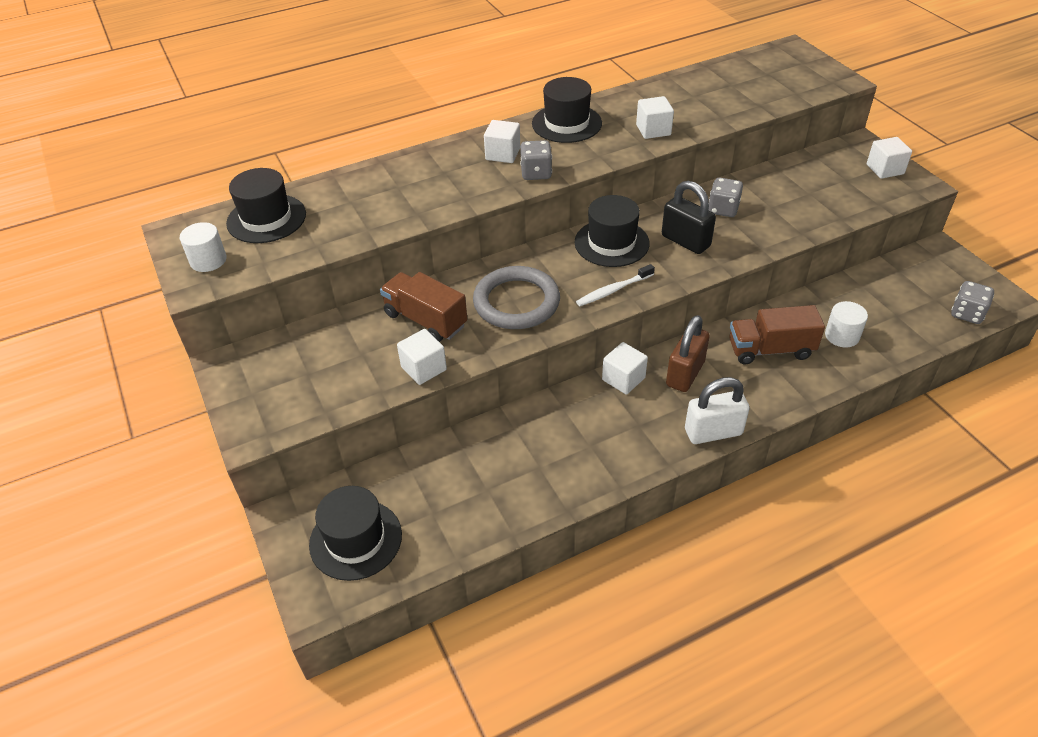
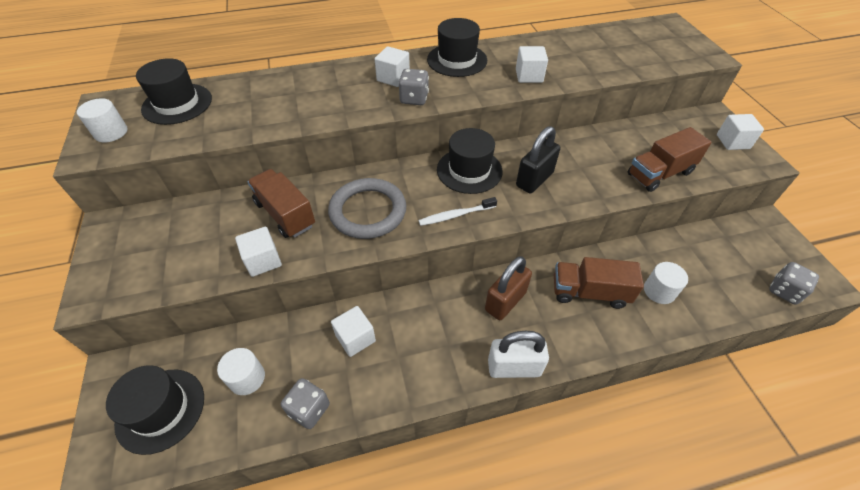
camera: 10 degrees right, 5 degrees up
white cube [602,342,648,394] -> white cube moved to [331,306,376,357]
black padlock [662,181,716,254] -> black padlock turned 75 degrees clockwise [516,126,560,193]
grey dice [708,178,743,217] -> grey dice moved to [281,378,330,429]
none -> white cylinder [217,348,265,395]
none -> brown truck [628,127,712,192]

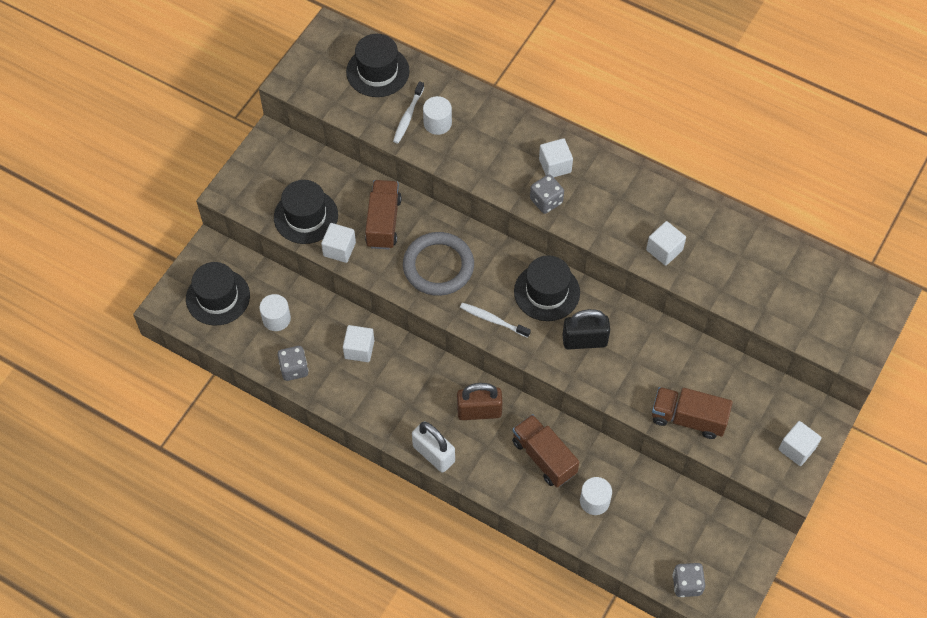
camera: 45 degrees right, 10 degrees up
white cylinder [77,98,128,142] -> white cylinder moved to [423,96,452,135]
black hat [427,18,487,77] -> black hat moved to [274,180,338,244]
none -> white toothbrush [393,81,424,144]

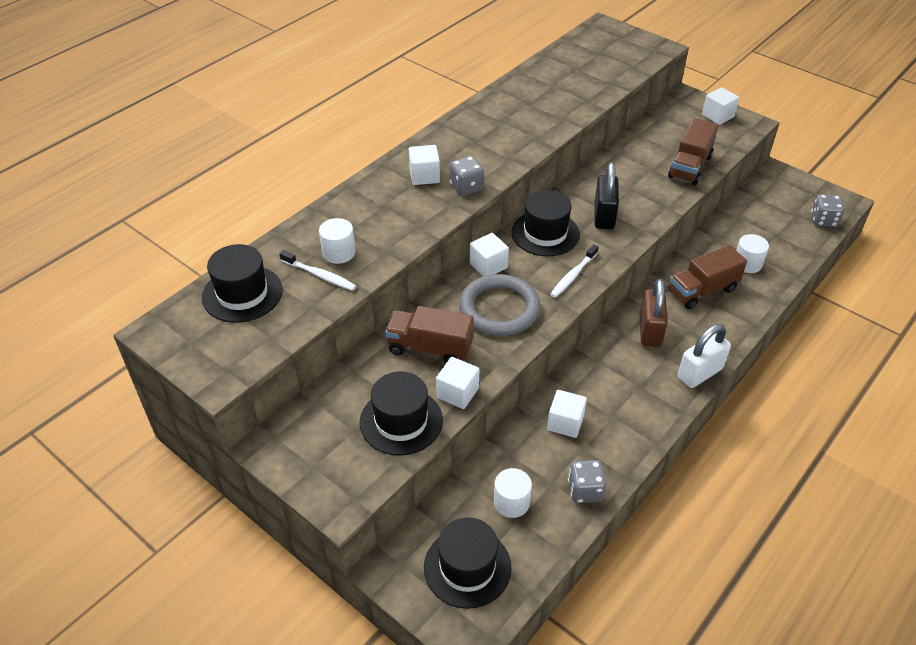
camera: 80 degrees left, 15 degrees down
white cube [646,221,686,266] -> white cube moved to [470,233,509,276]

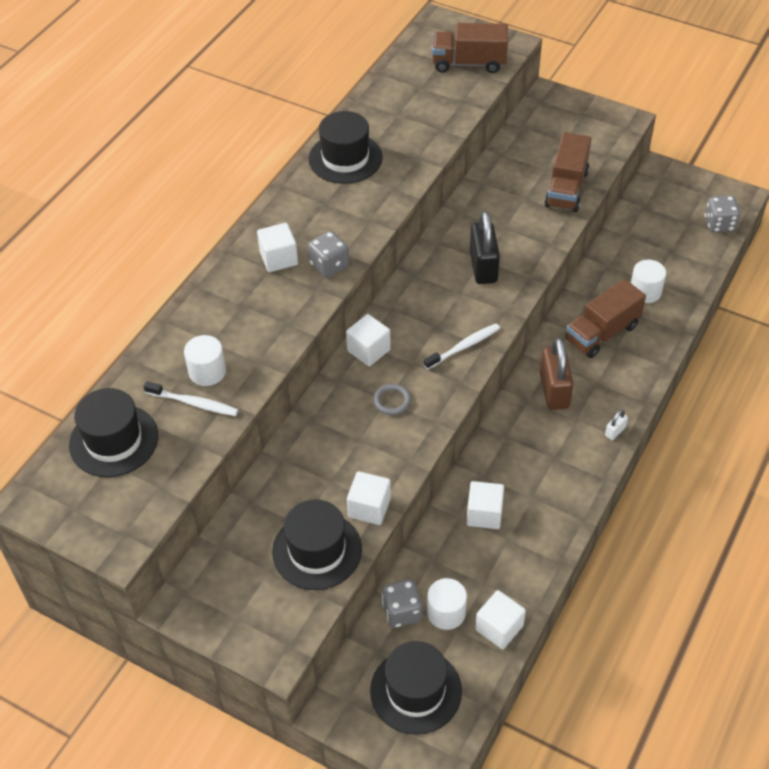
camera: 10 degrees left, 5 degrees up
brown truck [385,306,474,363] -> brown truck moved to [432,23,508,73]
grey ring [459,274,540,336] -> grey ring [373,384,411,415], size x0.42
black hat [511,190,580,257] -> black hat moved to [309,111,383,184]
white toothbrush [550,244,599,298] -> white toothbrush turned 150 degrees counterclockwise [424,324,500,369]
grey dice [568,460,607,503] -> grey dice moved to [382,579,422,628]
white padlock [678,324,731,388] -> white padlock [605,409,628,440], size x0.45
white cube [702,87,739,125] -> white cube moved to [475,590,526,649]

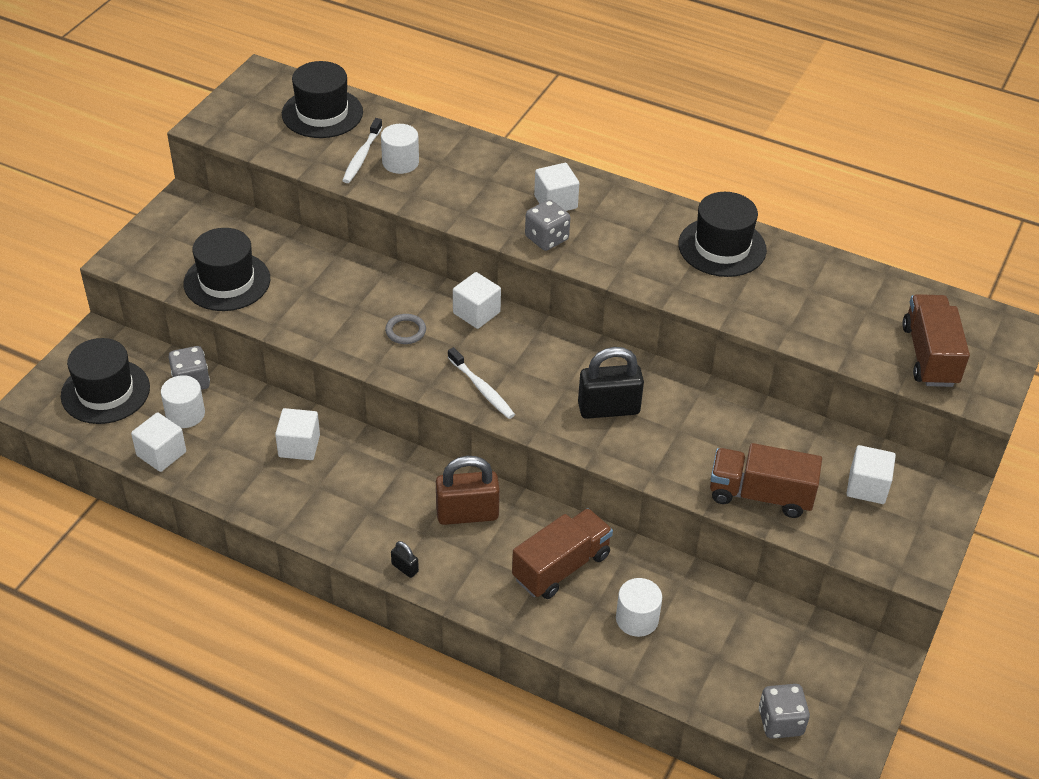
camera: 85 degrees right, 5 degrees down
white cube [347,471,391,525] -> white cube moved to [846,445,896,504]
brown truck [566,279,646,358] -> brown truck turned 90 degrees clockwise [512,508,613,599]
white padlock [605,409,628,440] -> black padlock [391,541,419,578]

